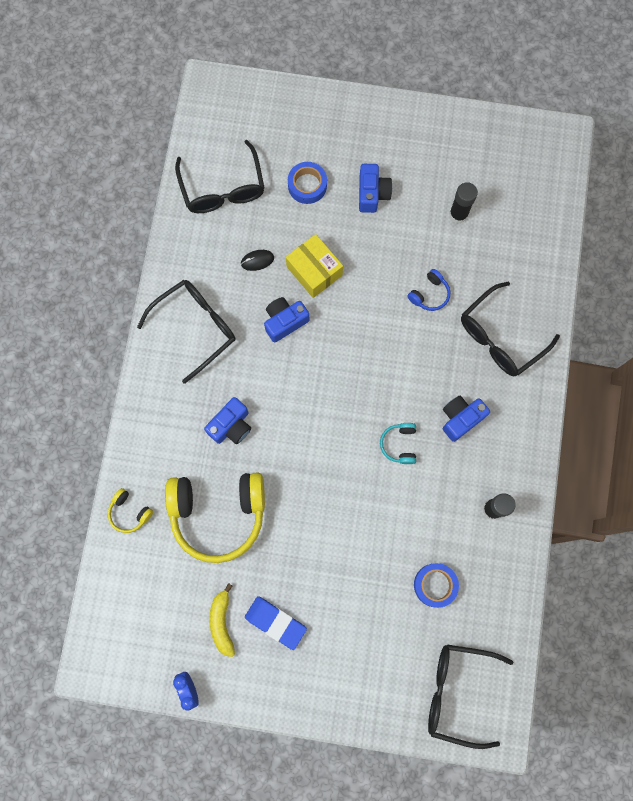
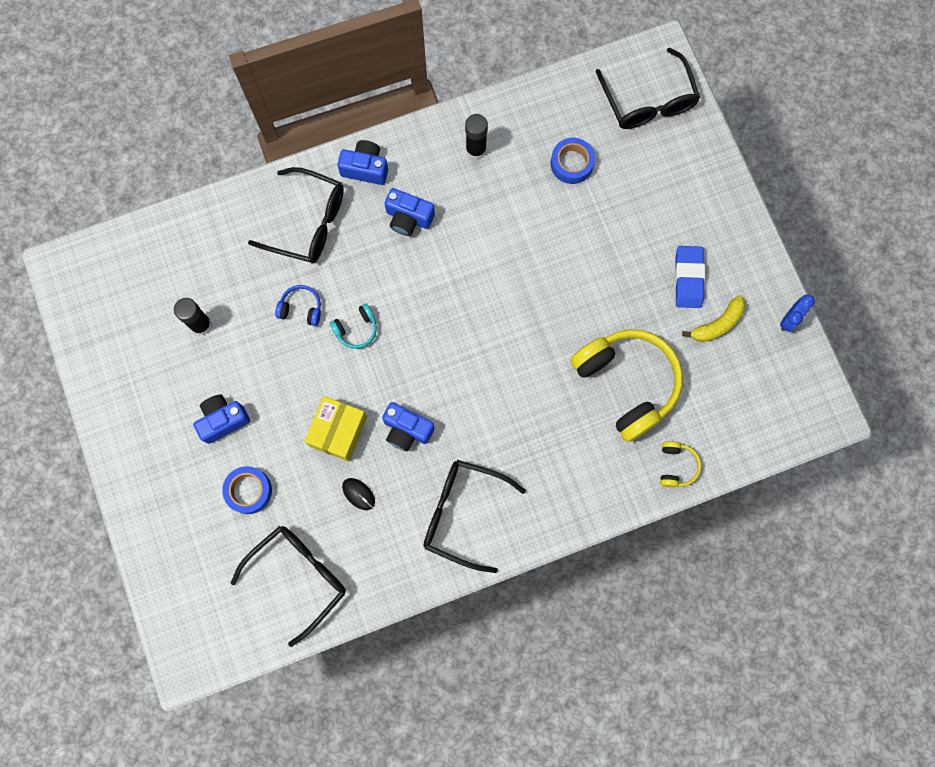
camera: 120 degrees left, 0 degrees up
blue camera [204,397,251,444] -> blue camera moved to [337,140,388,185]
turquoise headphones [380,423,416,464] -> turquoise headphones moved to [330,304,377,349]

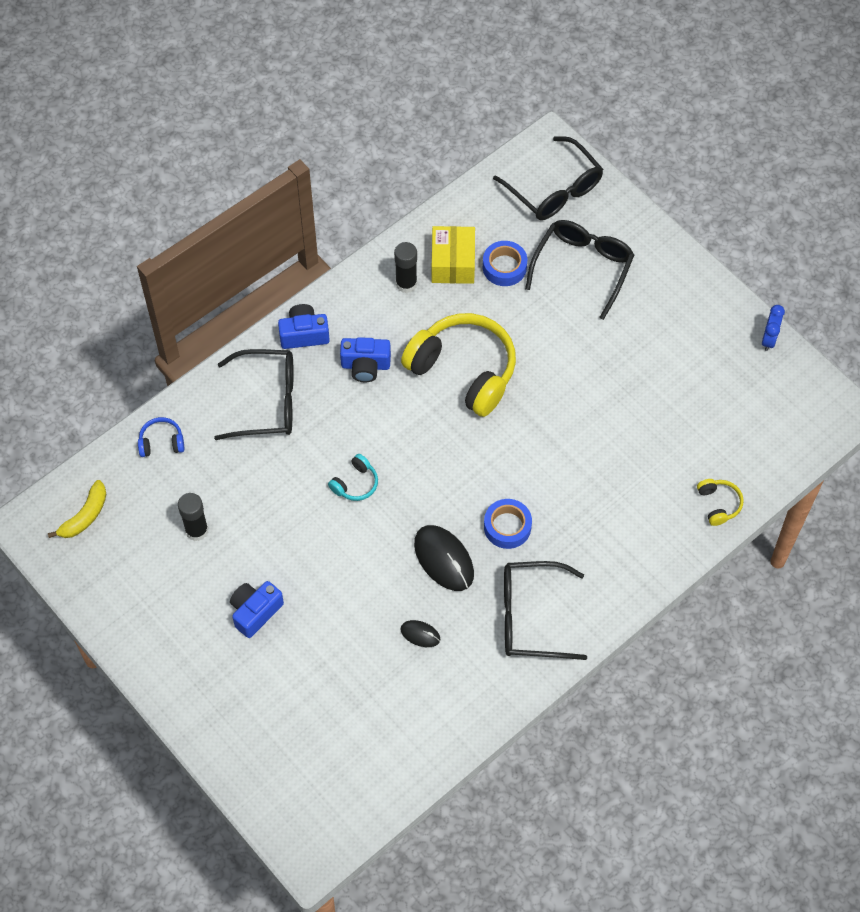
camera: 20 degrees left, 15 degrees down
blue tape [222,466,272,514] -> blue tape moved to [484,499,532,549]
black glasses [230,526,346,647] -> black glasses moved to [525,220,634,320]
blue headphones [275,285,321,326] -> blue headphones moved to [138,417,184,457]
yellow box [304,396,367,462] -> yellow box moved to [432,226,475,284]
blue camera [382,402,434,452] -> black mouse [414,525,474,591]
yellow headphones [570,329,683,442] -> yellow headphones moved to [401,313,516,417]
blue eraser [675,246,705,308] -> none
yellow banana [682,295,745,342] -> yellow banana moved to [48,480,106,538]

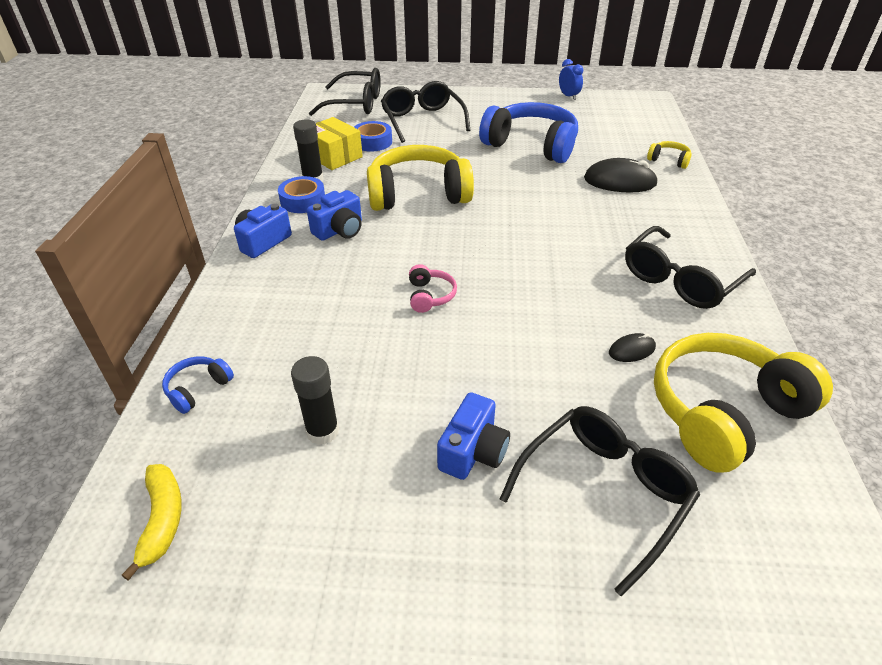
camera: 45 degrees left, 20 degrees down
black glasses [214,349,294,440] -> black glasses moved to [500,406,700,596]
blue camera [230,581,284,638] -> blue camera turned 150 degrees counterclockwise [437,392,510,480]
turquoise headphones [328,454,378,501] -> pink headphones [409,264,457,313]
black mouse [414,525,474,591] -> black mouse moved to [584,158,658,193]
blue tape [484,499,532,549] -> blue tape moved to [278,176,325,213]
none -> blue headphones [479,102,578,163]
none -> yellow headphones [654,333,833,473]

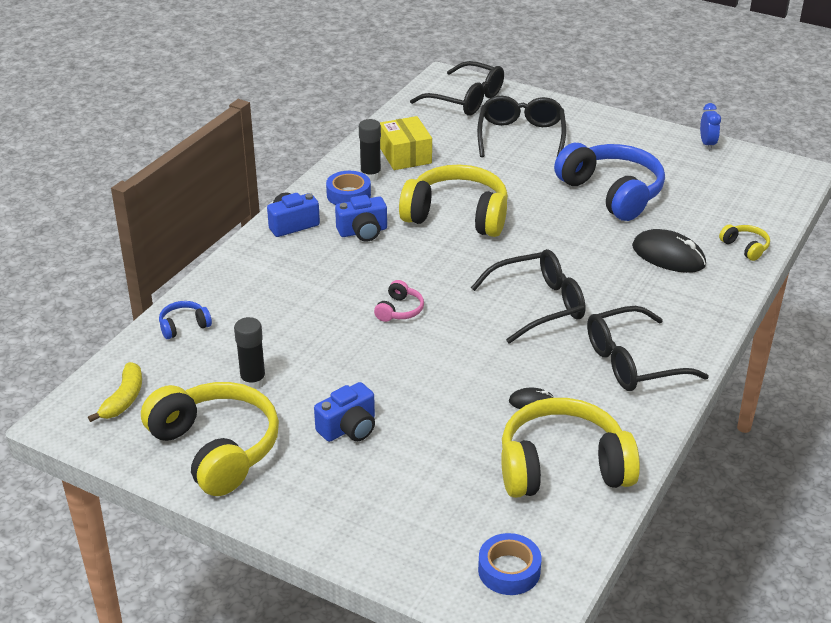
camera: 25 degrees right, 5 degrees down
blue tape [354,121,392,151] -> blue tape moved to [478,533,542,595]
black glasses [500,406,700,596] -> black glasses moved to [471,249,585,344]
none -> yellow headphones [141,382,279,496]

